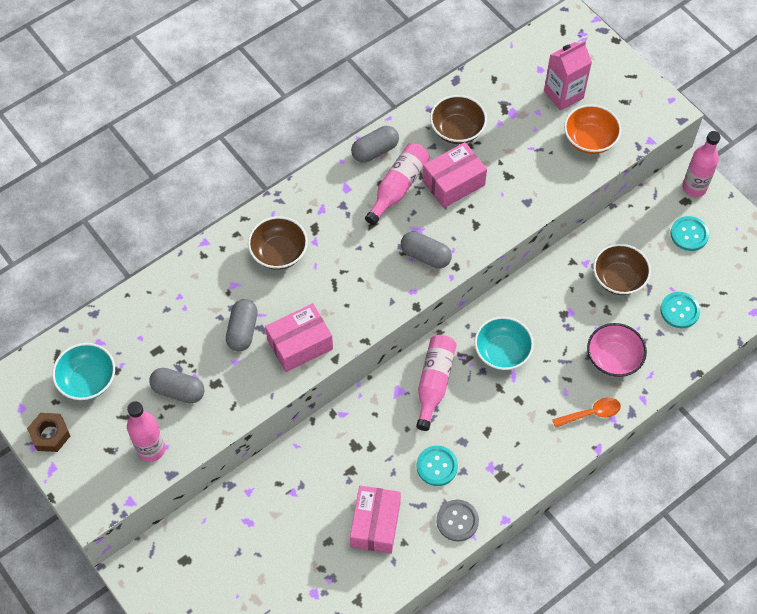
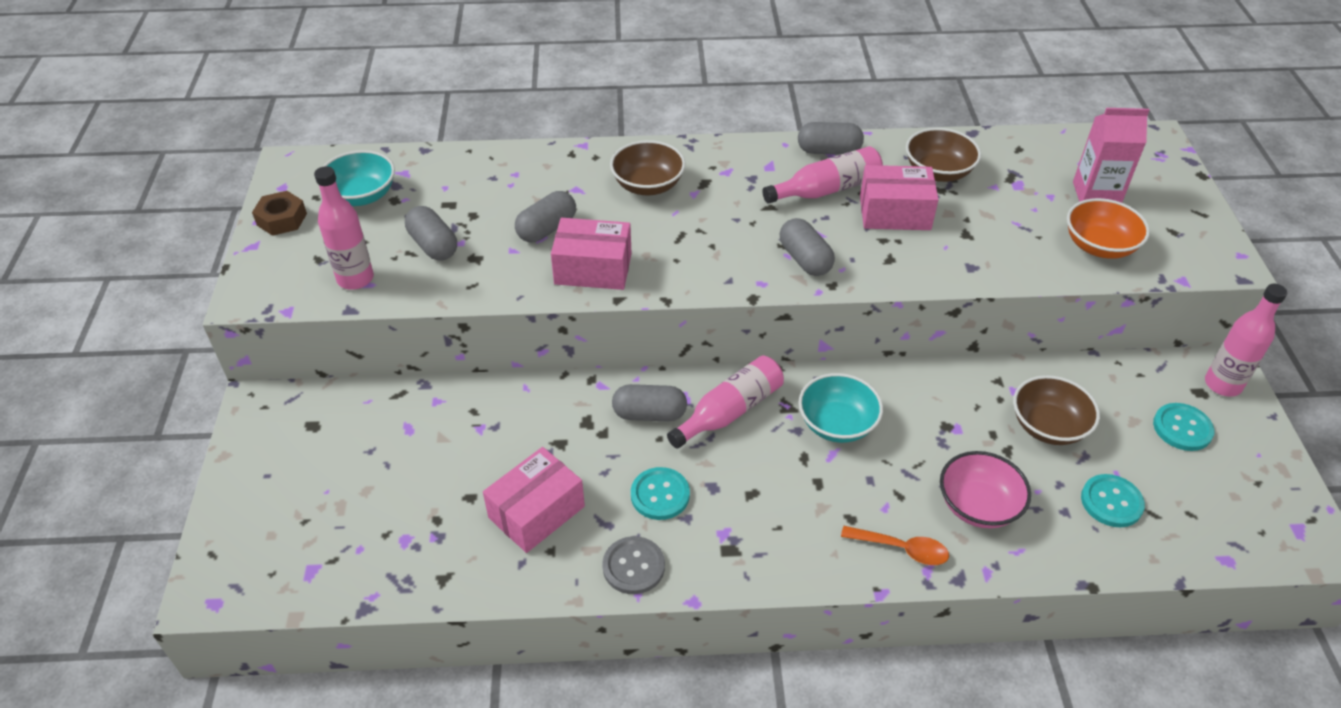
camera: 35 degrees right, 15 degrees down
none -> grey capsule [612,384,687,422]

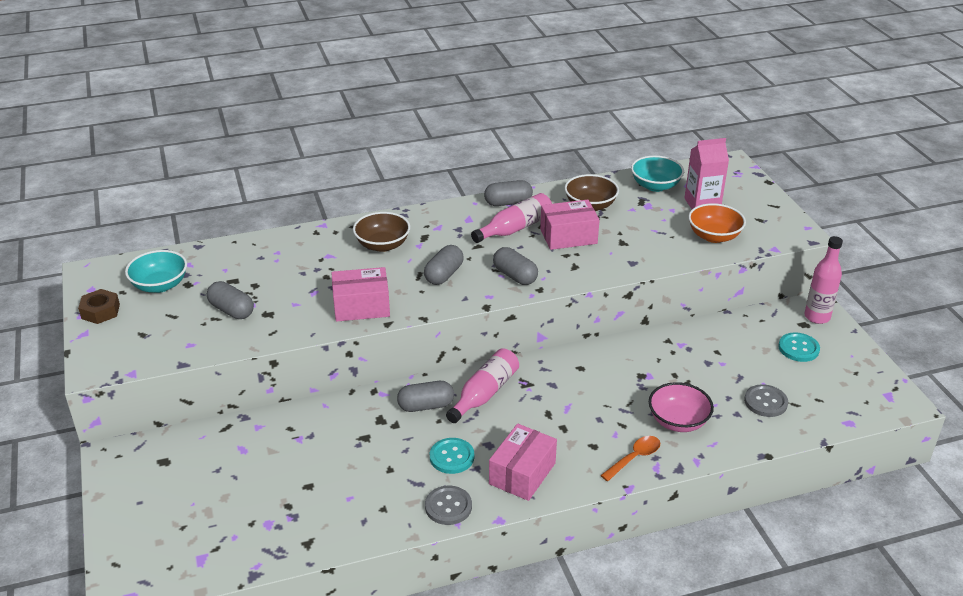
camera: 15 degrees left, 10 degrees down
pink bottle [314,166,374,290] -> none
pink box [483,447,585,553] -> pink box moved to [489,424,557,501]
grey capsule [515,191,576,242] -> grey capsule moved to [424,245,464,285]
turquoise bowl [799,373,883,443] -> turquoise bowl moved to [631,155,684,192]
orange spoon [841,526,949,565] -> orange spoon turned 45 degrees counterclockwise [600,436,660,481]
brown bowl [1013,375,1100,445] -> none
turquoise button [1081,474,1145,527] -> grey button [744,384,788,417]

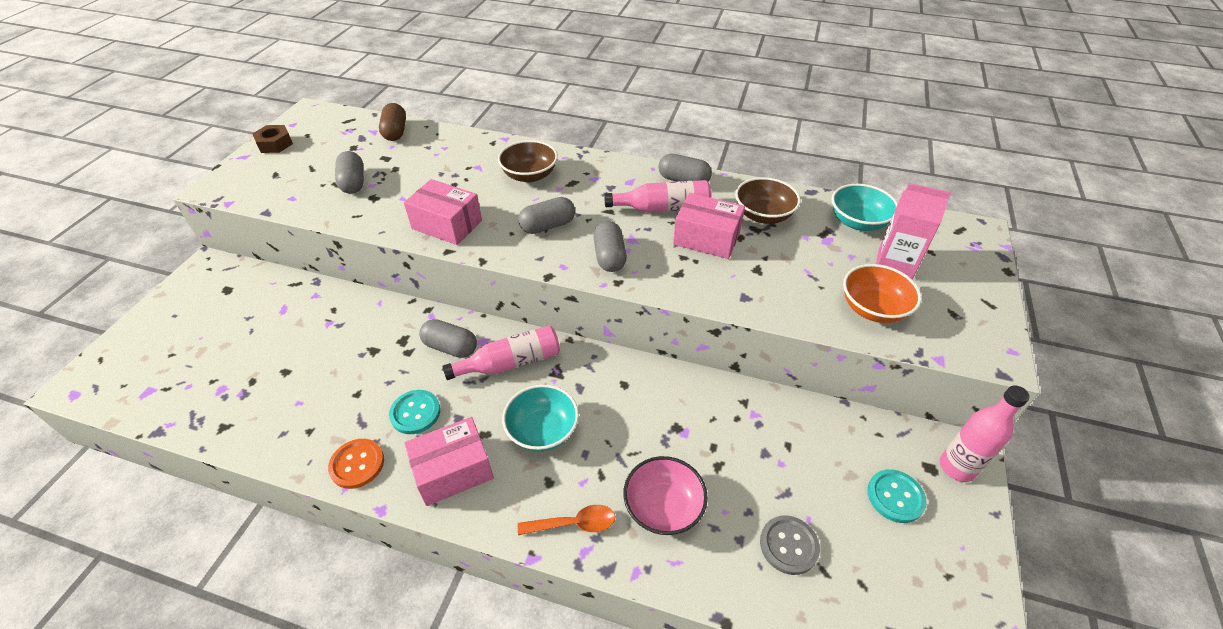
camera: 35 degrees right, 10 degrees up
turquoise bowl [125,250,187,293] -> turquoise bowl moved to [502,384,579,452]
grey button [425,486,472,525] -> orange button [328,439,384,489]
none -> brown capsule [379,103,406,141]

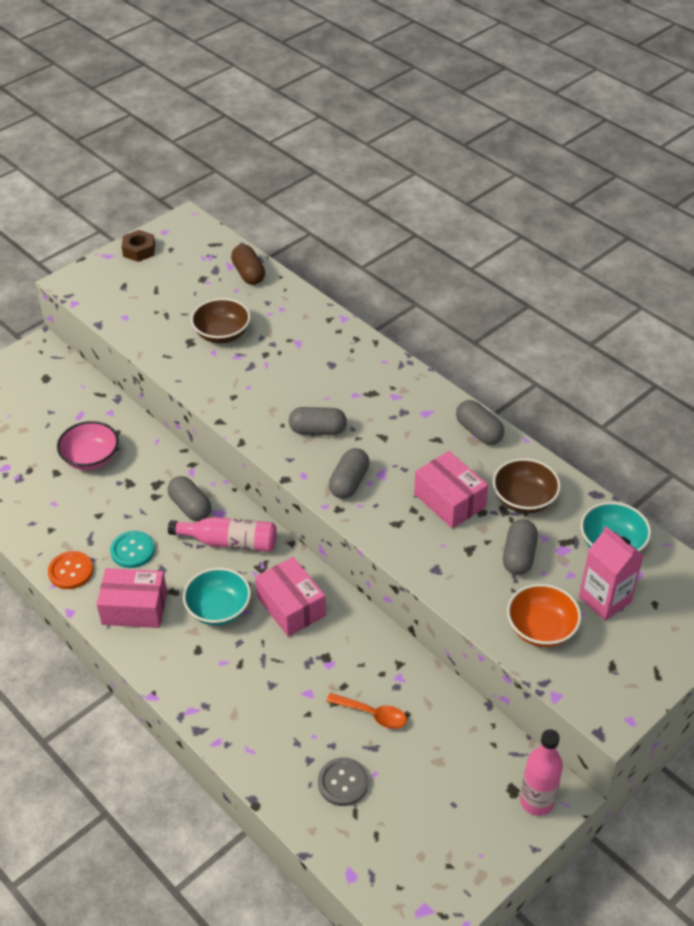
camera: 30 degrees right, 0 degrees up
grey capsule [335,151,364,194] -> grey capsule moved to [503,519,538,575]
brown capsule [379,103,406,141] -> brown capsule turned 45 degrees counterclockwise [231,244,265,285]
pink box [404,179,482,245] -> pink box moved to [255,557,326,637]
brown bowl [498,140,558,183] -> brown bowl moved to [191,298,251,343]
orange spoon [518,505,615,535] -> orange spoon moved to [326,693,407,729]
pink bottle [604,180,711,212] -> none
pink bowl [623,456,708,535] -> pink bowl moved to [57,421,119,470]
turquoise button [867,469,927,523] -> none

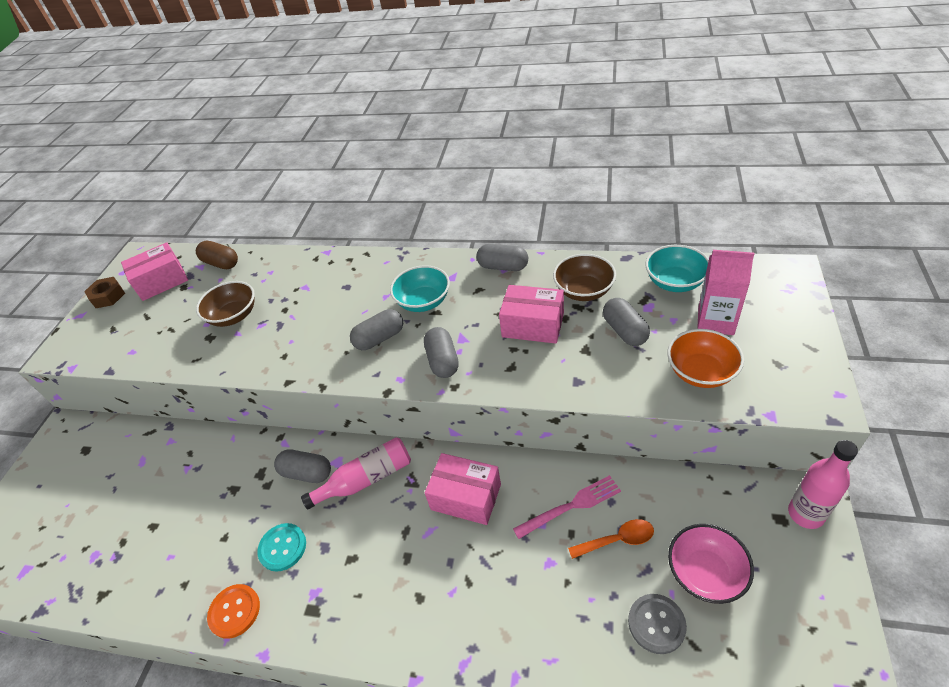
camera: 30 degrees left, 0 degrees up
pink bowl [57,421,119,470] -> pink bowl moved to [668,524,754,604]
pink box [97,568,167,628] -> pink box moved to [121,242,188,301]
turquoise bowl [183,568,251,626] -> turquoise bowl moved to [390,265,450,312]
none -> pink fork [513,475,621,539]

